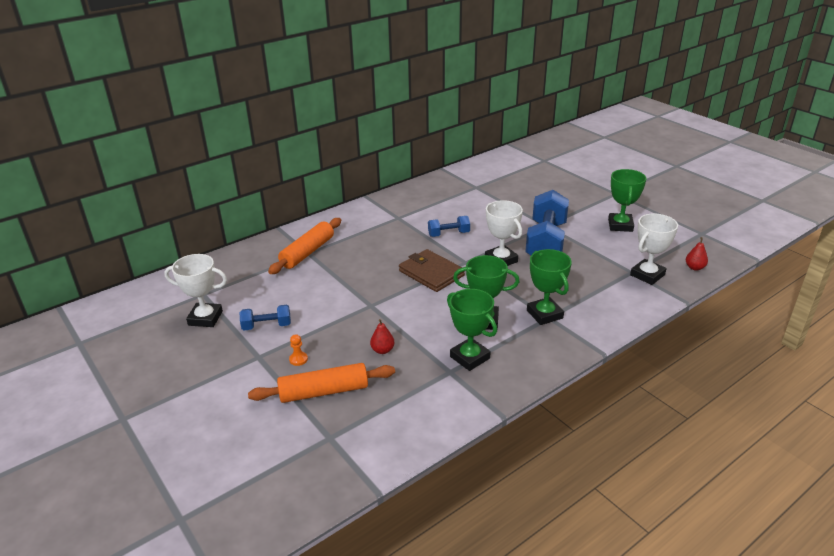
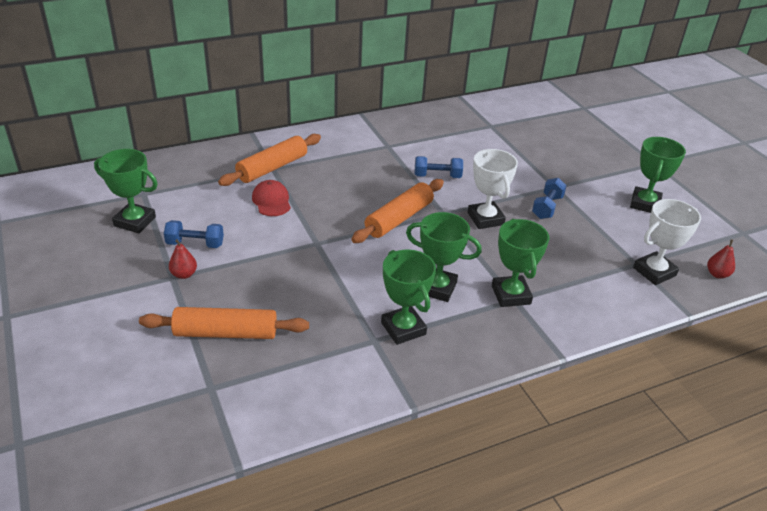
camera: 10 degrees right, 5 degrees up
white trophy [164,254,227,327] -> green trophy [94,149,158,233]
orange pawn [289,334,308,366] -> none
red pear [370,319,394,354] -> red pear moved to [169,239,197,279]
brown wallet [399,249,465,292] -> orange rolling pin [351,179,444,243]
blue dumbbell [525,190,569,255] -> blue dumbbell [532,178,567,219], size x0.49
none -> red cap [252,180,291,216]

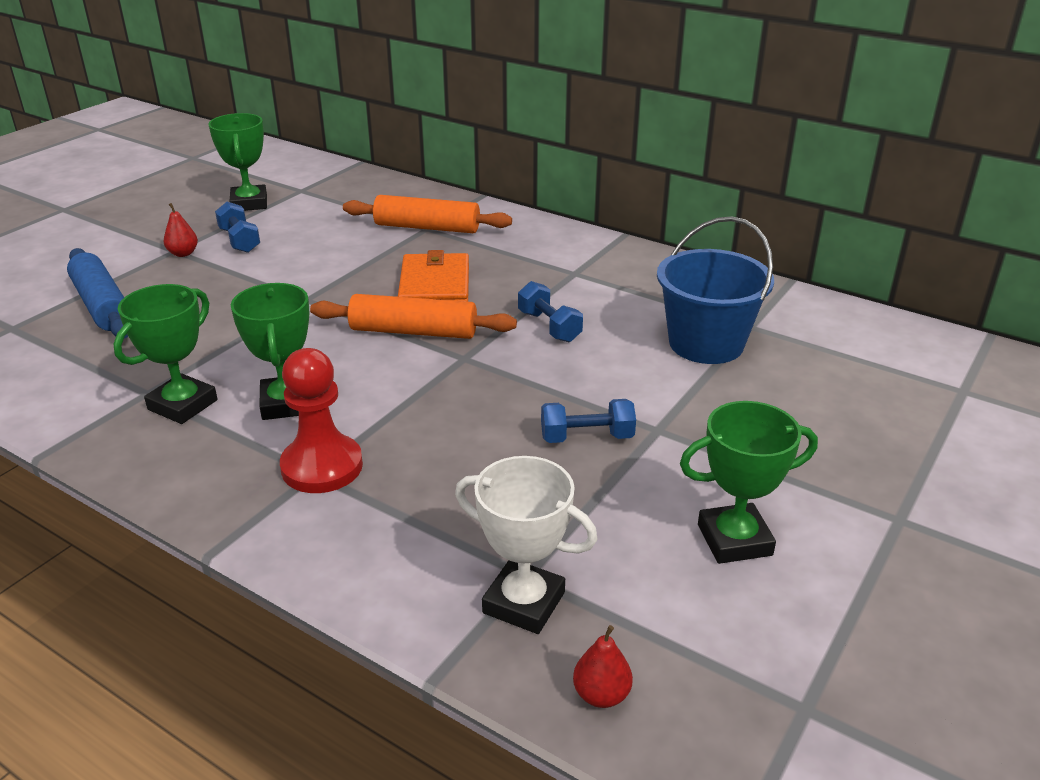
camera: 60 degrees right, 5 degrees down
orange rolling pin [139,307,309,339] -> blue rolling pin [67,248,128,338]
red cap [252,180,291,216] -> none
white trophy [468,149,518,229] -> none
green trophy [492,219,549,307] -> red pawn [280,348,363,493]
none -> orange wallet [398,250,469,302]
none -> blue bucket [657,216,774,364]

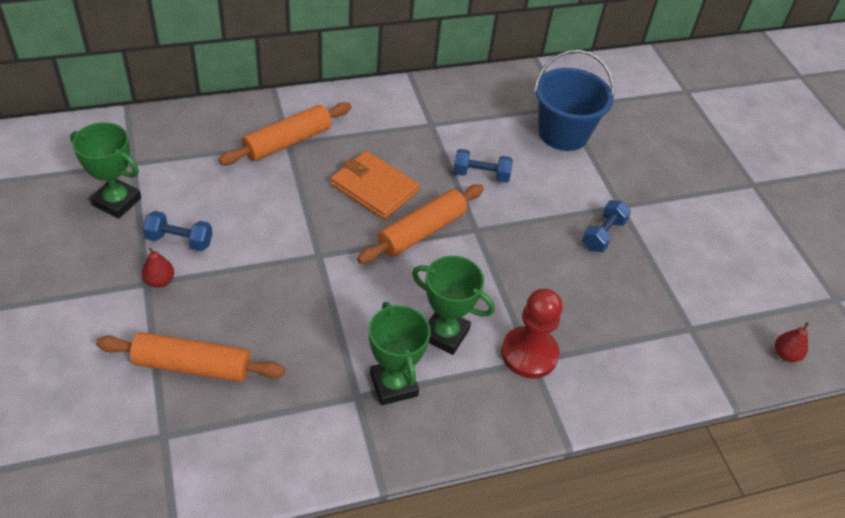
camera: 55 degrees left, 15 degrees up
blue rolling pin [67,248,128,338] -> orange rolling pin [96,332,285,382]
white trophy [455,456,598,634] -> none
green trophy [680,401,818,564] -> none

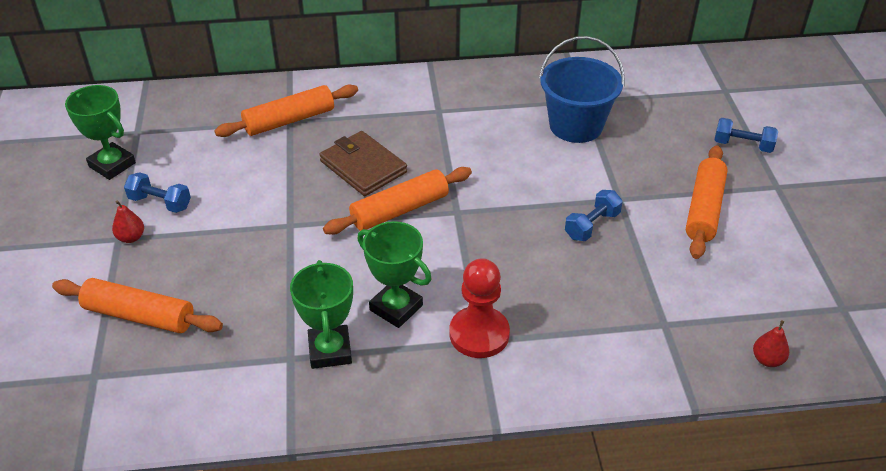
camera: 15 degrees right, 5 degrees down
orange wallet [331,151,419,219] -> brown wallet [319,131,407,196]
blue dumbbell [453,149,513,183] -> blue dumbbell moved to [715,118,778,153]
none -> orange rolling pin [686,145,728,259]

